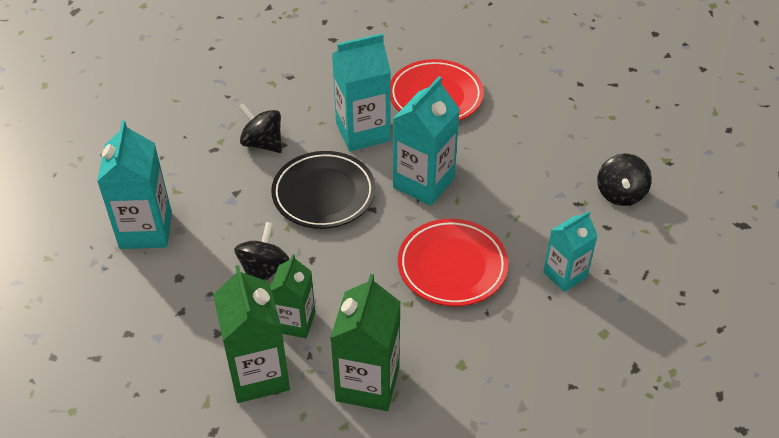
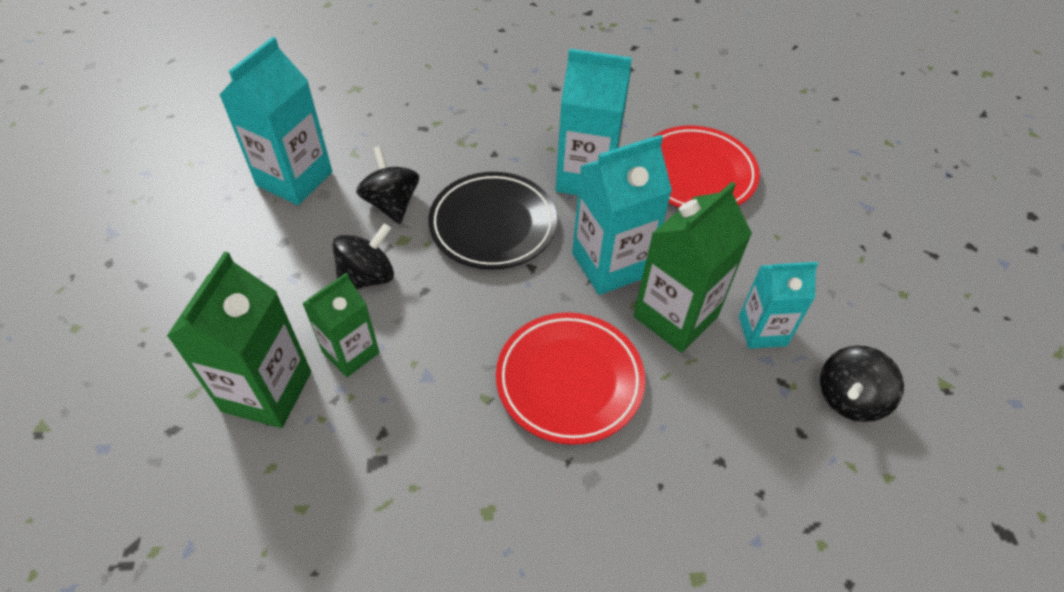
camera: 30 degrees right, 5 degrees up
black spinning top [238,103,282,153] -> black spinning top moved to [356,146,419,224]
green carton [330,274,401,411] -> green carton moved to [633,182,752,353]
turquoise carton [543,211,598,292] -> turquoise carton moved to [739,262,818,349]

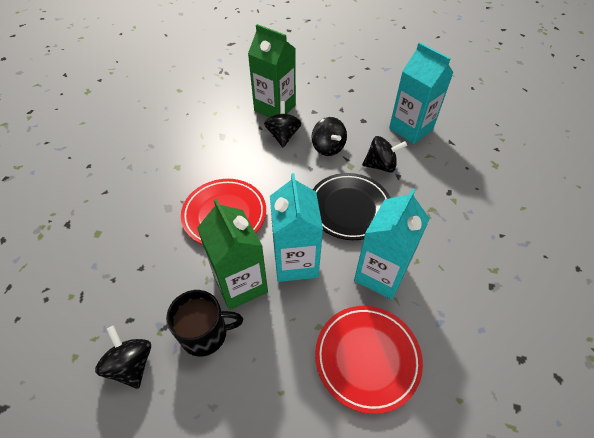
camera: 110 degrees right, 0 degrees up
green carton [302,272,380,377] -> black spinning top [264,101,302,148]
turquoise carton [739,262,818,349] -> black mug [166,290,243,357]

